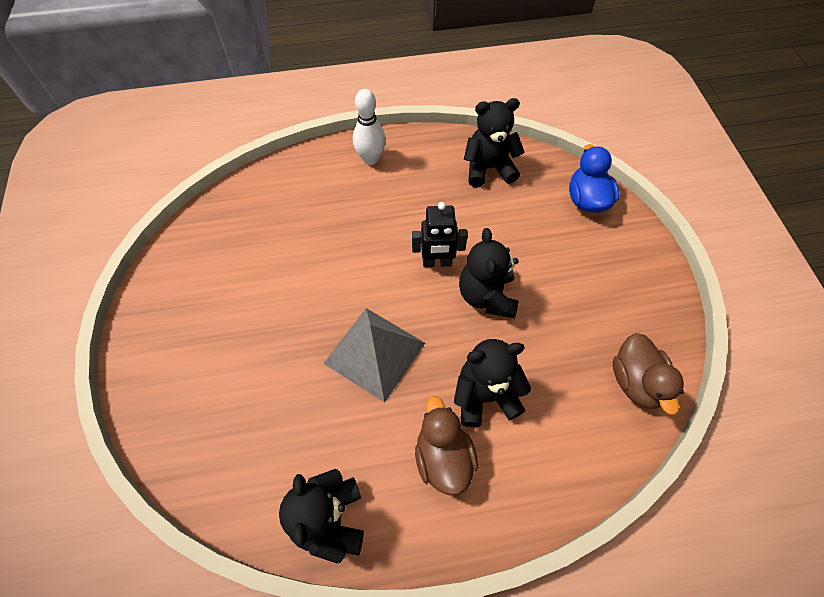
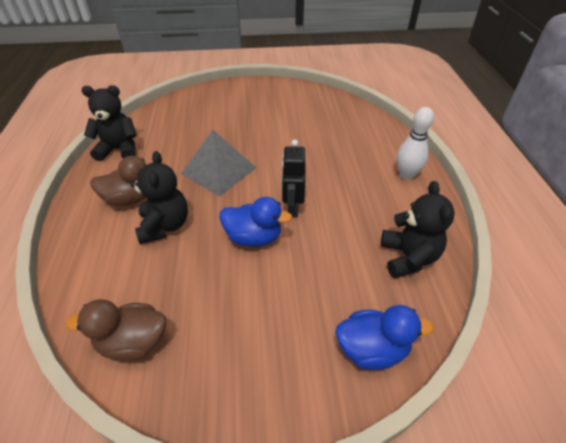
camera: 95 degrees right, 15 degrees down
black teddy bear [459,228,519,318] -> blue duck [220,197,292,247]

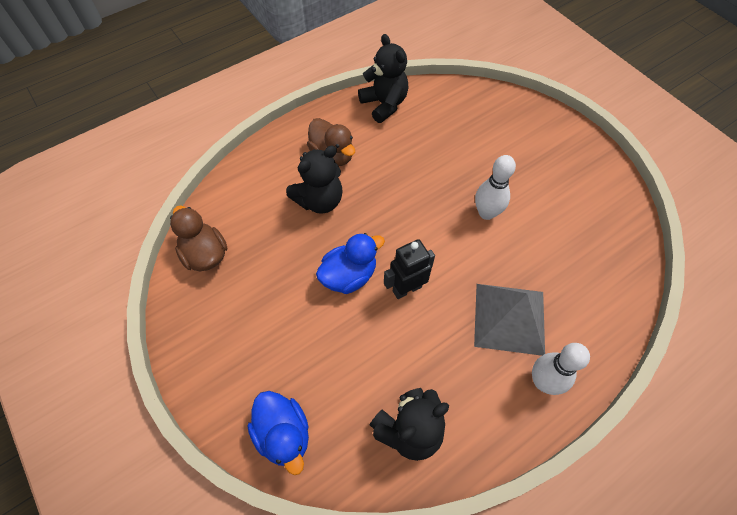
camera: 60 degrees right, 15 degrees up
grey pyramid [181,130,256,196] -> grey pyramid moved to [474,284,545,356]
blue duck [220,197,292,247] -> blue duck turned 105 degrees counterclockwise [316,233,385,294]
none -> white bowling pin [475,155,516,220]

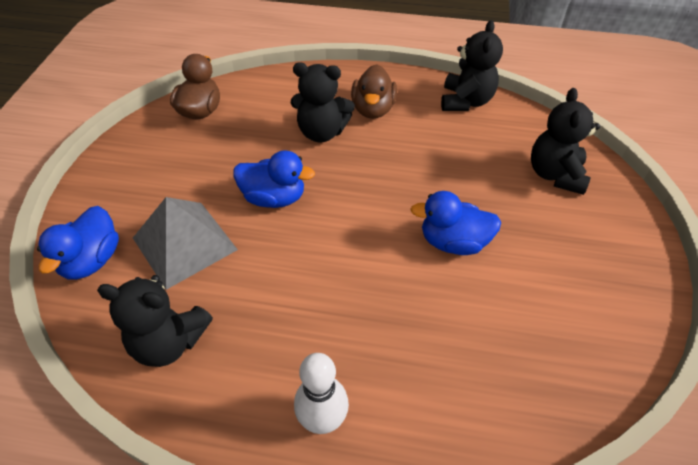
camera: 45 degrees right, 10 degrees down
black robot [384,239,435,299] -> none
grey pyramid [474,284,545,356] -> grey pyramid moved to [133,197,238,290]
white bowling pin [475,155,516,220] -> blue duck [410,191,501,255]
none -> black teddy bear [531,88,600,195]

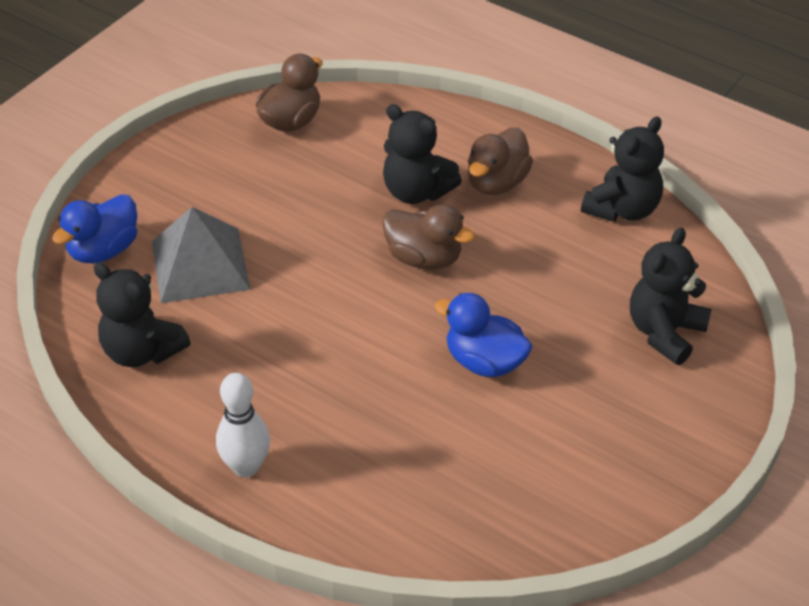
camera: 25 degrees right, 5 degrees down
blue duck [233,150,315,208] -> none
none -> brown duck [382,204,475,270]

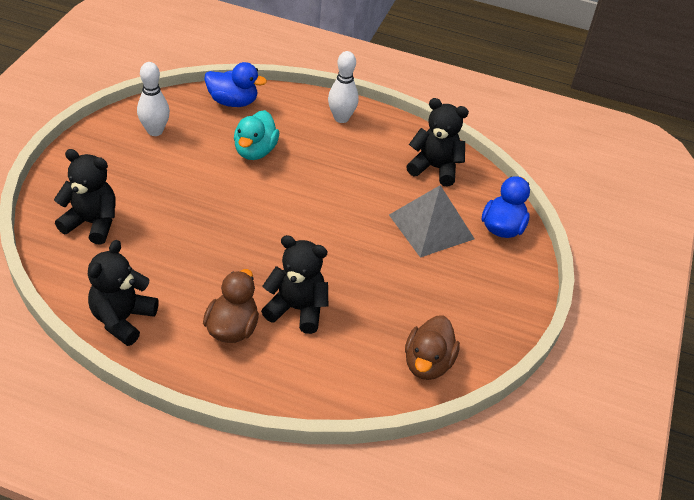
camera: 160 degrees right, 0 degrees up
brown duck [382,204,475,270] -> none
blue duck [434,293,532,377] -> blue duck moved to [204,62,267,107]
black teddy bear [630,228,712,365] -> black teddy bear turned 90 degrees counterclockwise [54,149,116,245]
none -> white bowling pin [137,62,170,136]
none -> turquoise duck [234,110,279,160]

